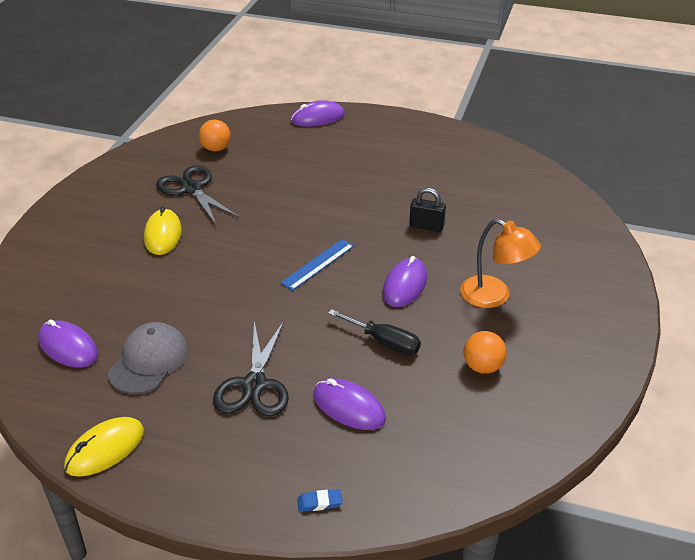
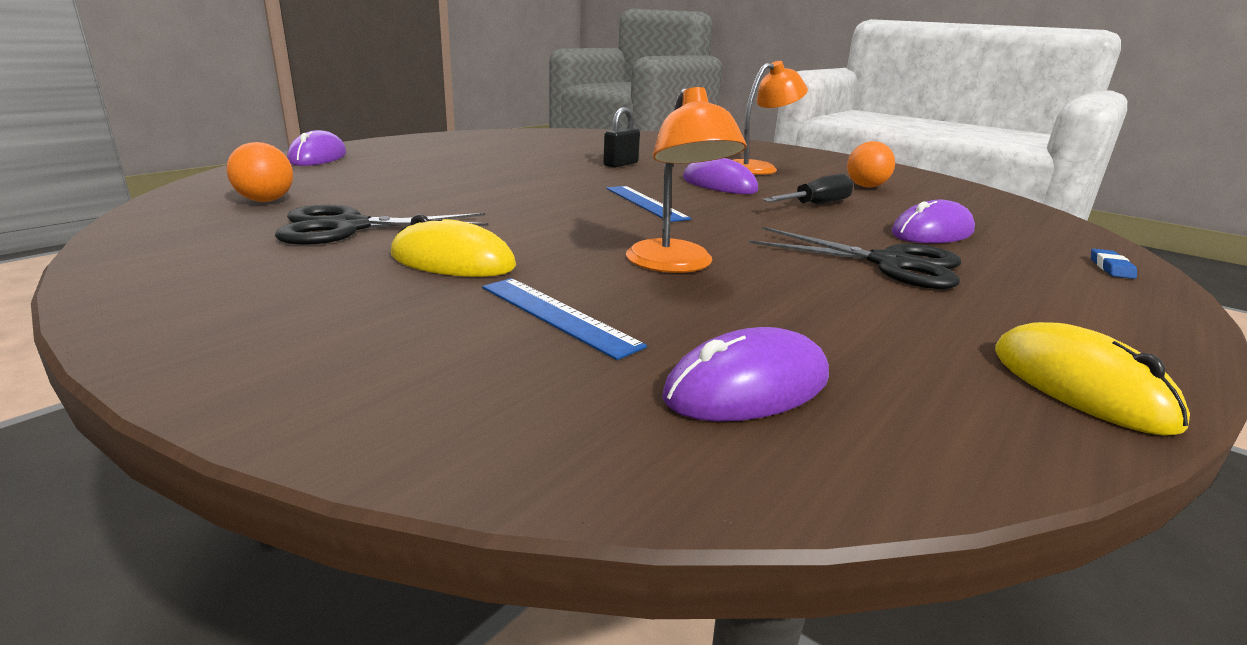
camera: 70 degrees left, 15 degrees down
grey cap [108,322,188,394] -> none
none -> blue ruler [482,278,647,360]
none -> orange lamp [626,87,747,273]

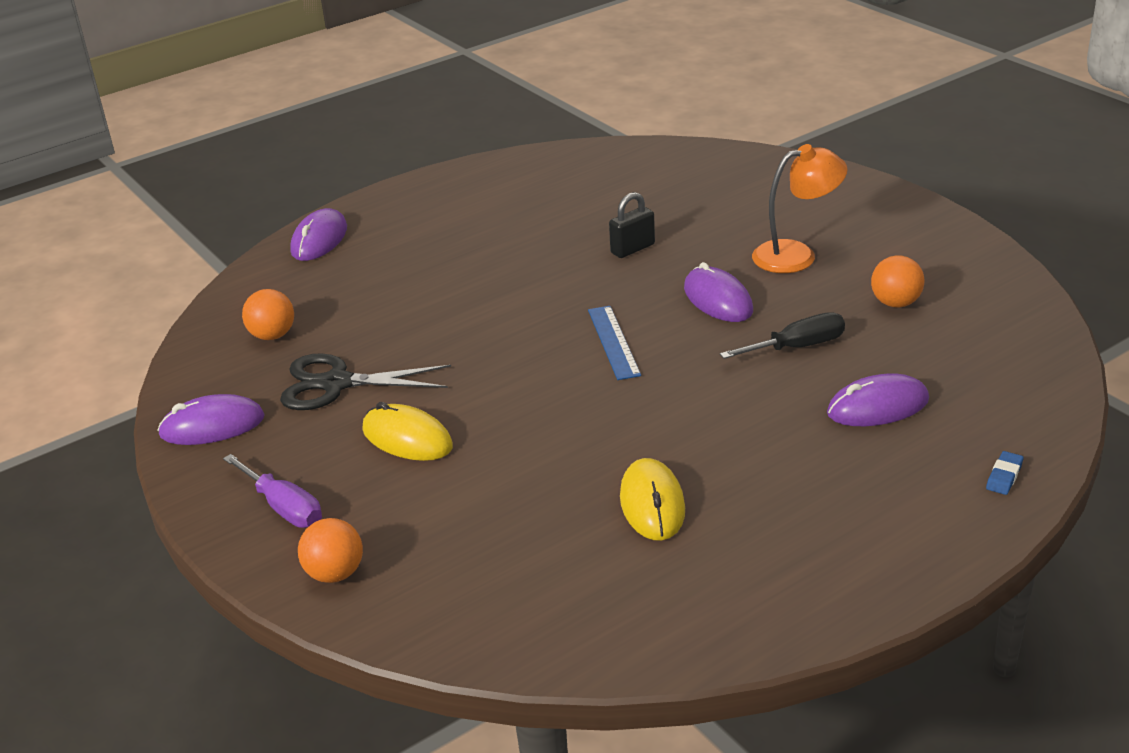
camera: 20 degrees right, 10 degrees up
blue ruler [482,278,647,360] -> none
orange lamp [626,87,747,273] -> none
purple mouse [662,327,829,422] -> purple mouse moved to [157,394,265,445]
black scissors [749,227,961,289] -> none
yellow mouse [995,322,1190,436] -> yellow mouse moved to [620,458,685,541]
none -> purple screwdriver [223,454,322,528]
none -> orange ball [298,518,363,583]

